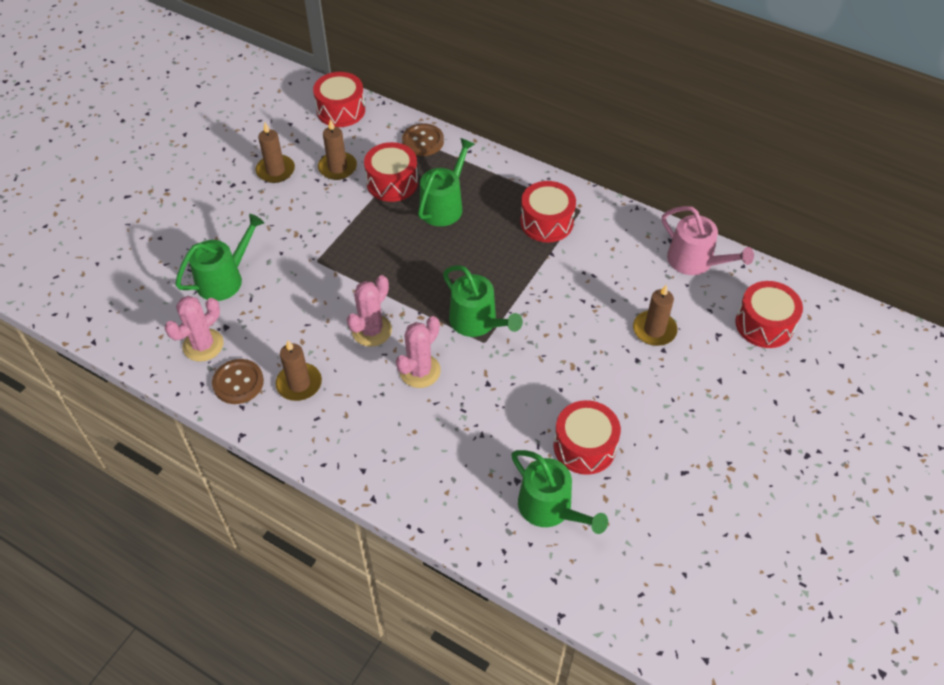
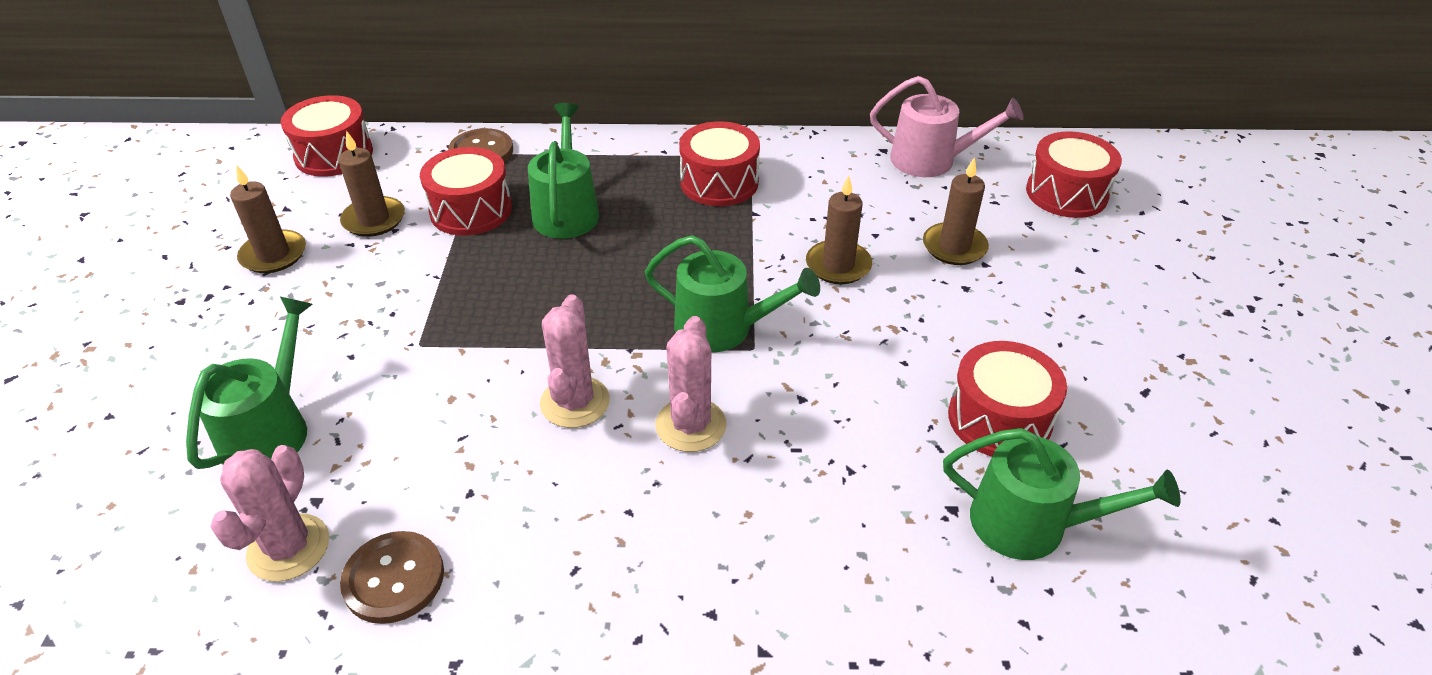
camera: 30 degrees left, 10 degrees down
brown candle [276,340,322,401] -> brown candle moved to [806,175,872,284]

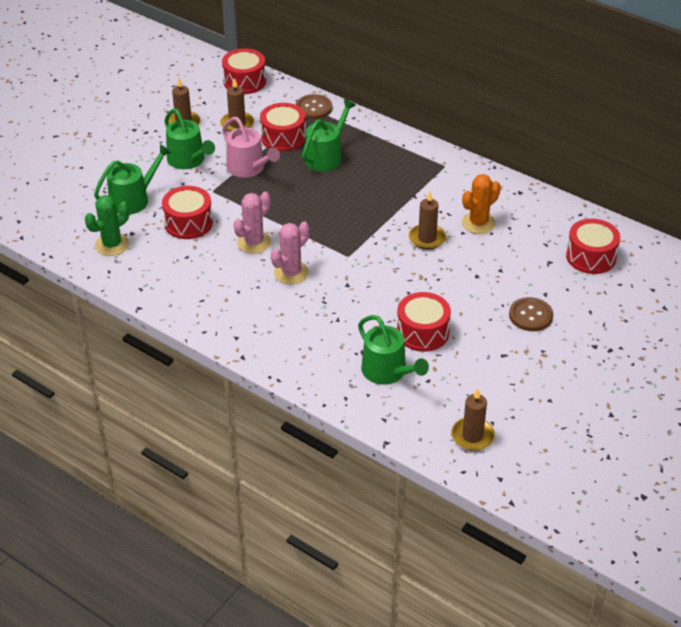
camera: 35 degrees right, 0 degrees up
pink cactus [210,445,329,582] -> green cactus [85,195,129,256]
brown button [340,531,444,624] -> brown button moved to [509,297,553,331]
green watering can [645,235,820,352] -> green watering can moved to [165,109,215,169]
red drum [679,121,760,206] -> red drum moved to [162,186,213,239]
pink watering can [870,76,1024,177] -> pink watering can moved to [222,117,280,178]
brown candle [923,157,989,265] -> brown candle moved to [451,388,495,451]
none -> orange cactus [462,174,501,234]

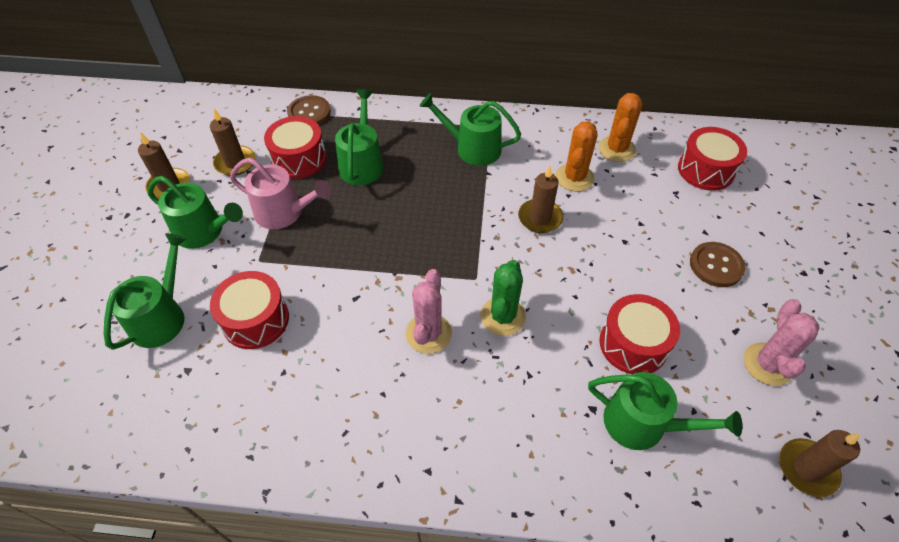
camera: 30 degrees left, 10 degrees up
green cactus [85,195,129,256] -> green cactus moved to [480,260,526,336]
red drum [222,48,266,94] -> none
pink cactus [233,192,271,254] -> pink cactus moved to [744,299,820,386]
none -> green watering can [420,93,521,166]
none -> orange cactus [598,93,642,162]

